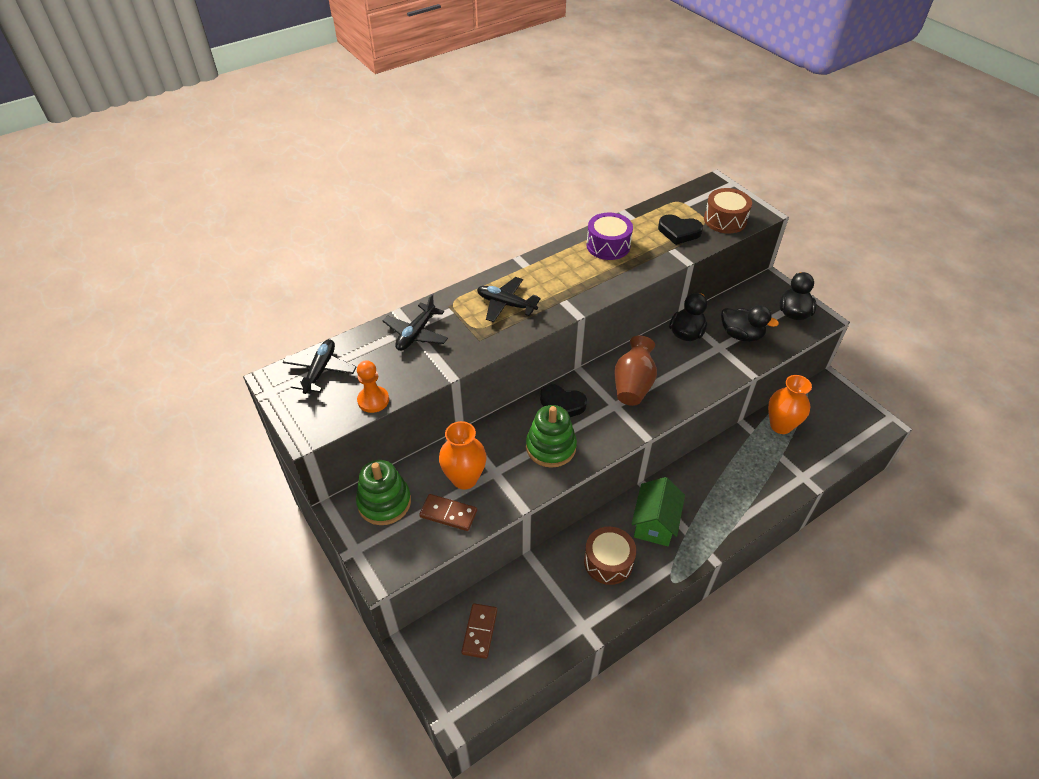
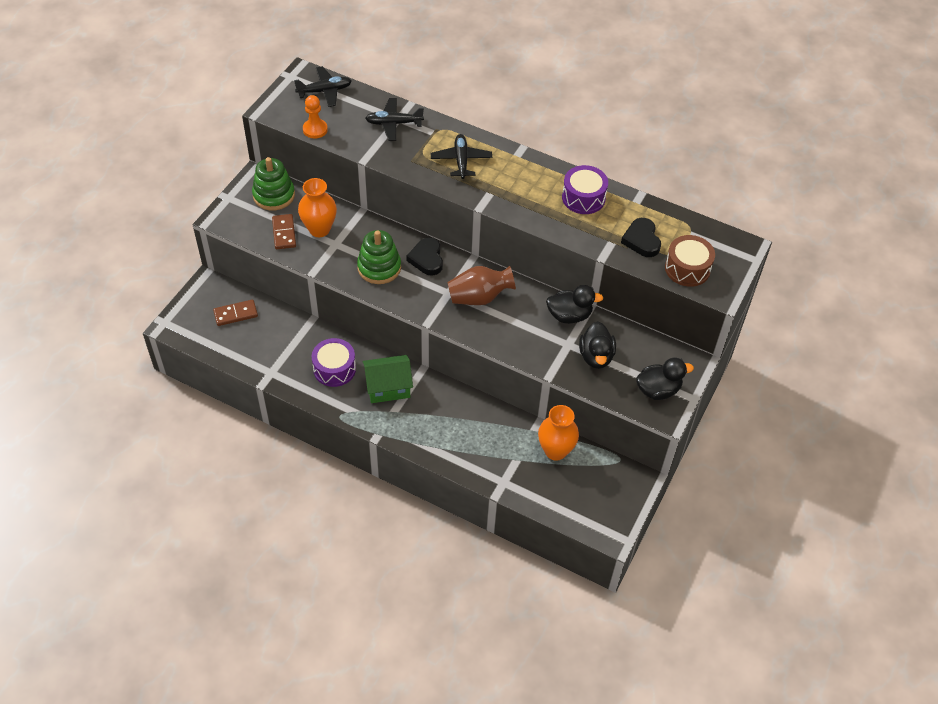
camera: 60 degrees right, 5 degrees up
brown drum [584,526,636,585] -> purple drum [312,338,356,387]

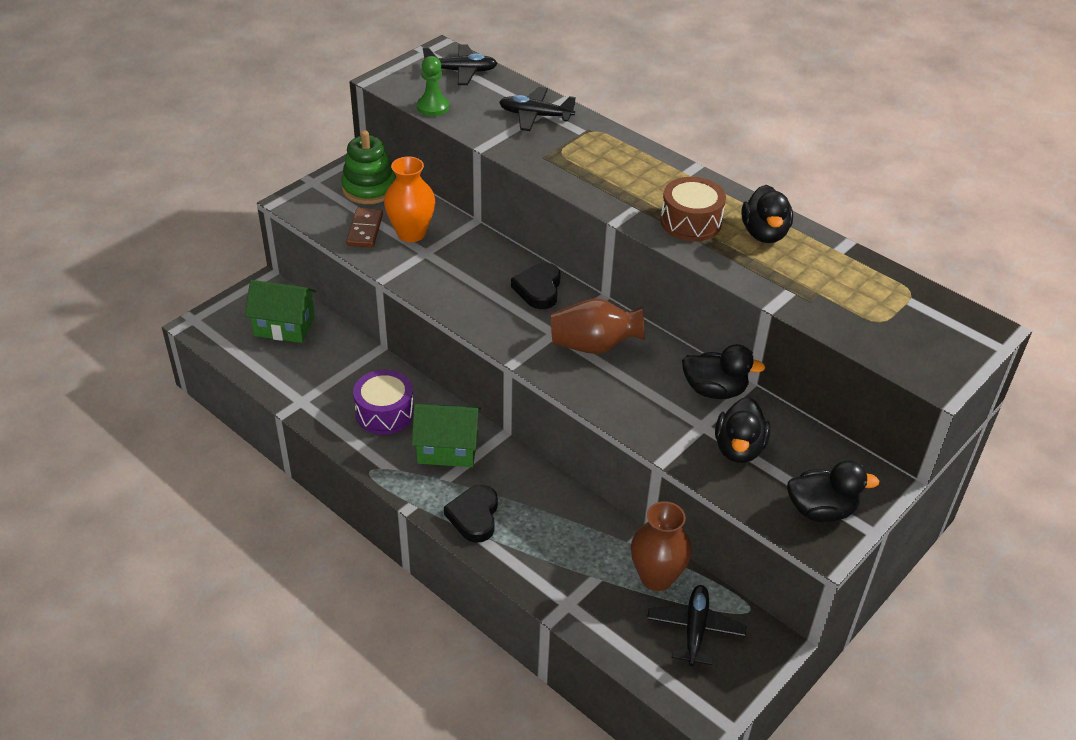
camera: 15 degrees right, 10 degrees down
brown domino [213,300,258,326] -> green house [245,280,316,343]
orange pawn [303,95,328,138] -> green pawn [417,56,449,116]
green stacking toy [357,230,401,284] -> none
black plane [431,134,492,179] -> black plane moved to [647,585,746,666]
orange vase [538,405,579,461] -> brown vase [631,501,692,591]
purple drum [562,165,608,214] -> black duck [742,185,793,243]
black heart [621,218,661,257] -> black heart moved to [444,485,498,543]
brown drum [665,235,715,287] -> brown drum moved to [661,177,726,241]

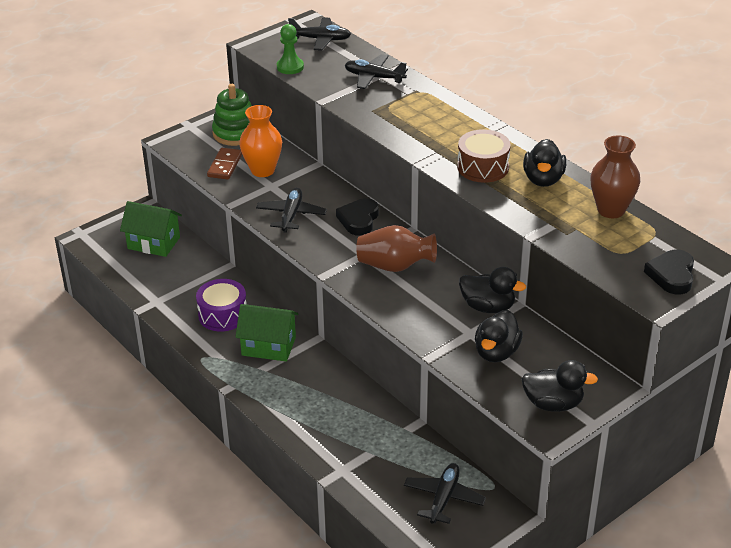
camera: 10 degrees right, 5 degrees down
black heart [444,485,498,543] -> black heart moved to [644,249,694,294]
brown vase [631,501,692,591] -> brown vase moved to [590,135,640,218]
none -> black plane [256,188,327,233]

